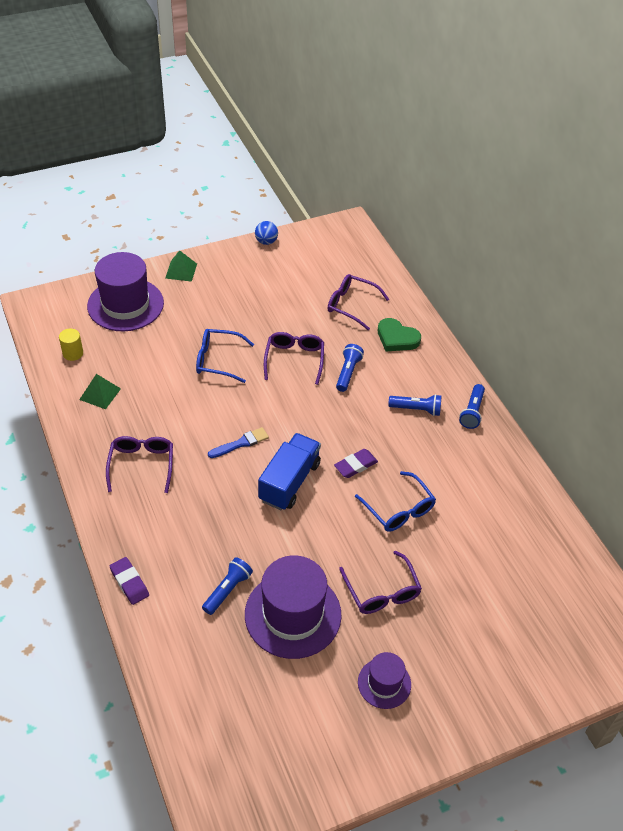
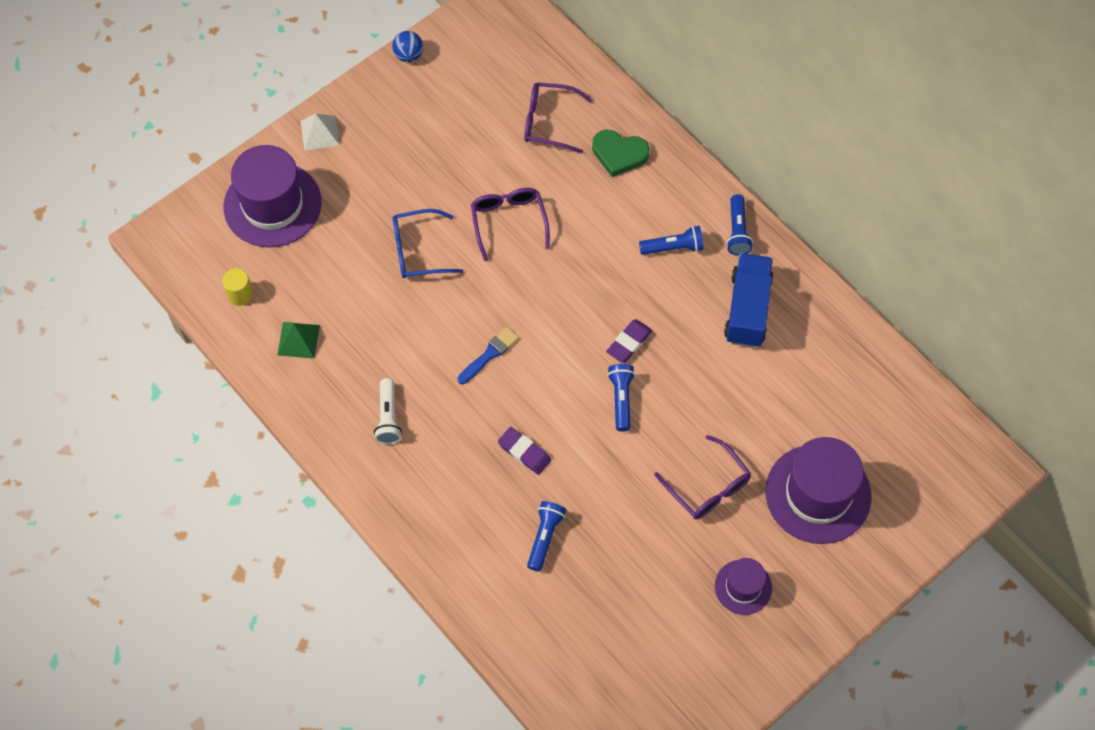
camera: 15 degrees left, 15 degrees up
purple glasses [106,436,173,493] -> white flashlight [374,378,402,444]
purple eraser [110,557,149,605] -> purple eraser moved to [498,427,551,475]
green pyramid [165,250,197,282] -> white pyramid [300,114,340,151]
purple hat [245,555,342,659] -> purple hat moved to [766,437,872,544]
blue truck [258,433,321,510] -> blue truck moved to [724,253,773,347]
blue flashlight [336,344,364,392] -> blue flashlight moved to [607,364,635,432]
blue glasses [355,471,436,532] -> none

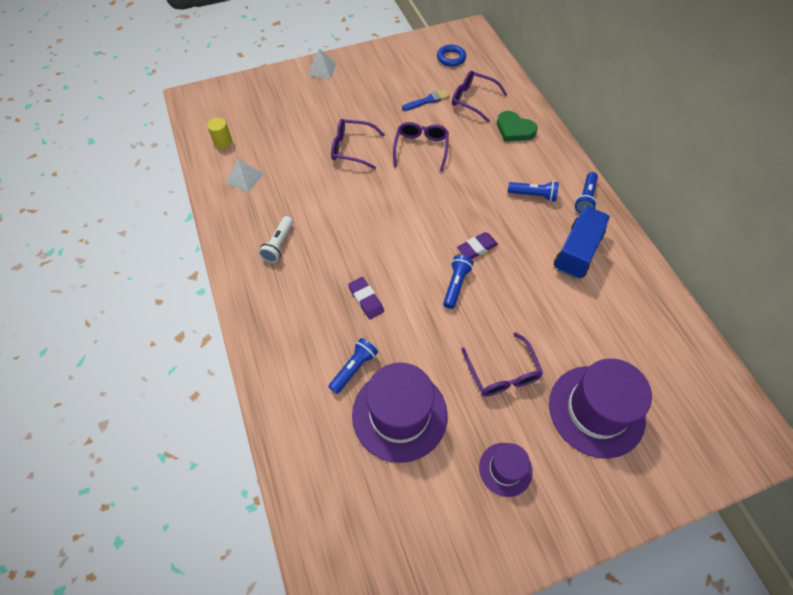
camera: 20 degrees right, 5 degrees down
purple hat [224,145,322,247] -> purple hat moved to [352,362,448,463]
green pyramid [277,322,320,359] -> white pyramid [226,159,264,192]
blue ball [392,31,423,62] -> none
blue glasses [393,209,463,278] -> purple glasses [331,119,385,169]
blue brush [458,327,519,384] -> blue brush moved to [402,89,450,111]
none -> blue ring [437,44,466,67]

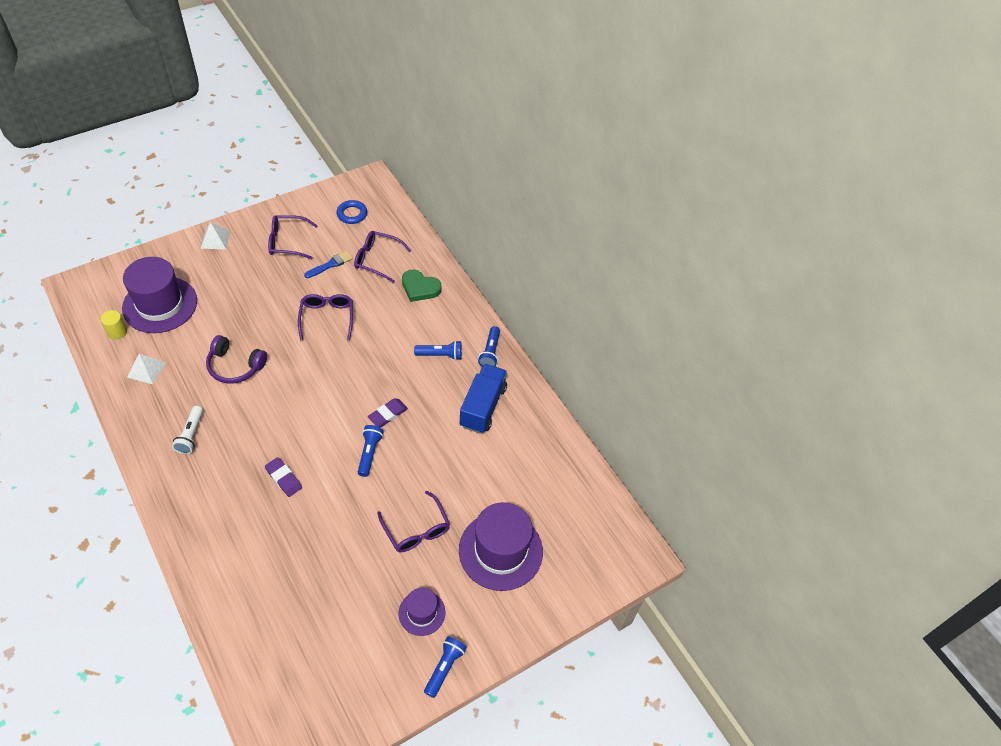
camera: 15 degrees left, 5 degrees down
blue flashlight [328,338,378,394] -> blue flashlight moved to [424,636,467,698]
purple glasses [331,119,385,169] -> purple glasses moved to [268,215,318,259]
purple hat [352,362,448,463] -> purple hat moved to [122,257,197,333]
none -> purple headphones [206,335,267,384]

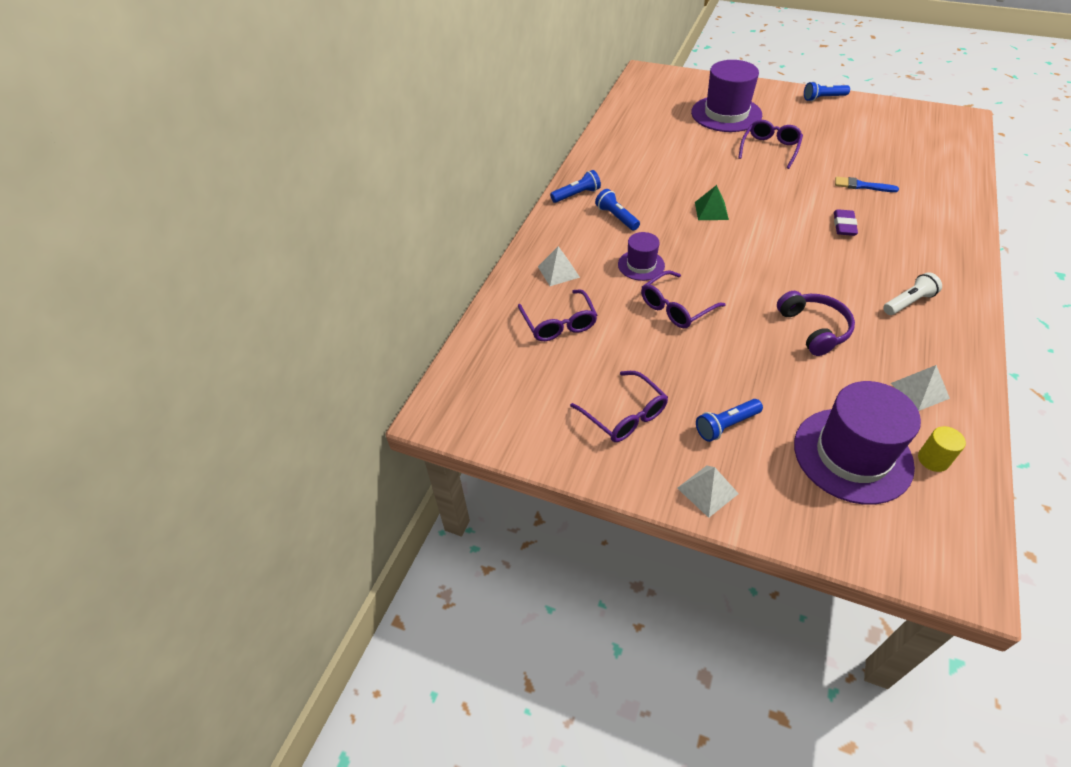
camera: 120 degrees left, 5 degrees down
blue brush [304,251,353,278] -> blue brush moved to [835,177,899,192]
blue ring [337,200,367,224] -> none
blue flashlight [358,425,384,477] -> blue flashlight moved to [696,399,763,442]
purple eraser [368,398,408,427] -> green pyramid [695,185,729,220]
purple hat [399,588,445,636] -> purple hat moved to [618,232,665,281]
green heart [402,270,442,302] -> white pyramid [538,246,580,286]
blue truck [460,364,507,434] -> none

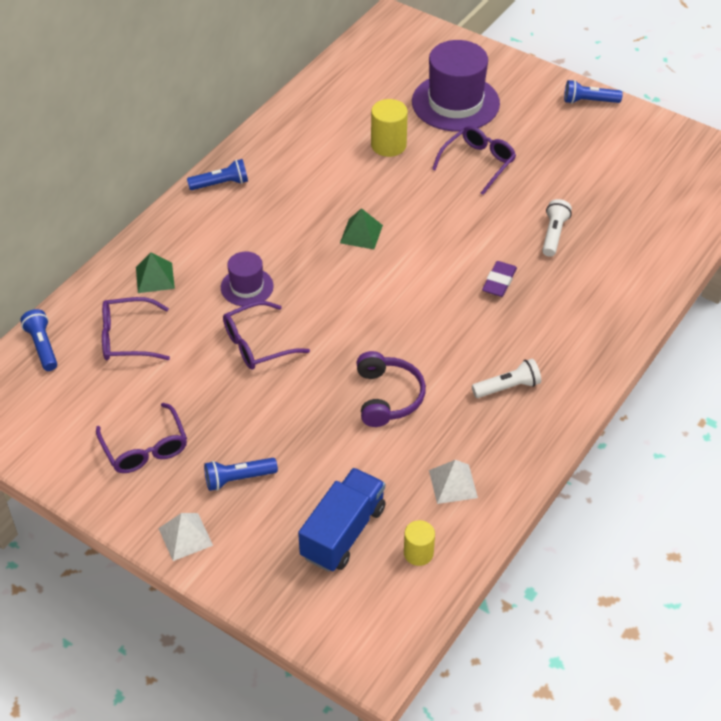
camera: 10 degrees right, 0 degrees up
purple glasses [518,289,597,341] -> purple glasses turned 90 degrees clockwise [102,297,170,360]
white pyramid [538,246,580,286] -> green pyramid [136,252,175,293]
blue flashlight [595,189,640,231] -> blue flashlight moved to [20,309,57,371]
purple hat [794,381,921,505] -> blue truck [298,468,386,572]
blue brush [835,177,899,192] -> white flashlight [542,199,572,257]
none -> yellow cylinder [371,99,408,157]

